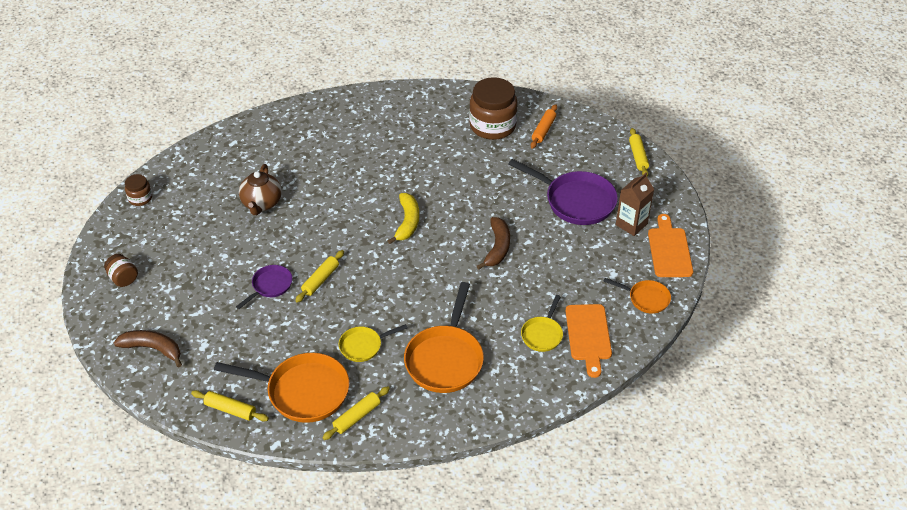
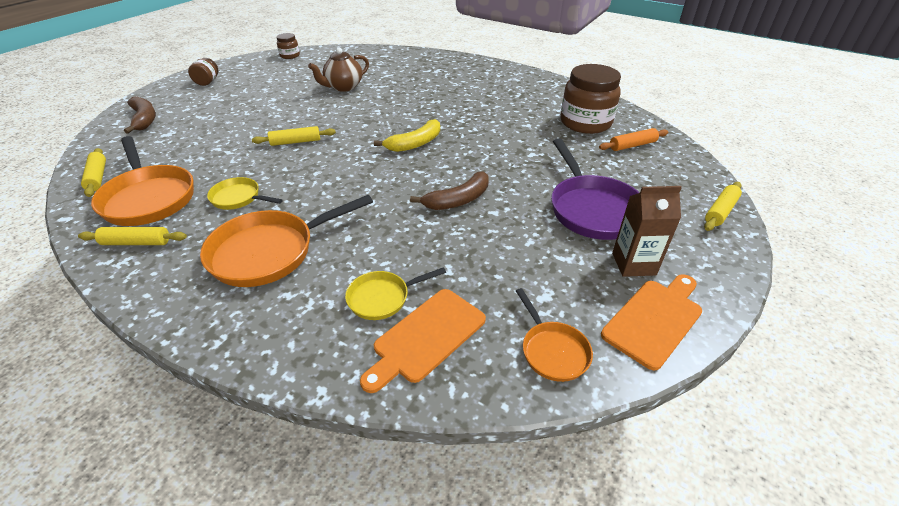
camera: 45 degrees right, 5 degrees down
purple pan [236,265,292,309] -> none

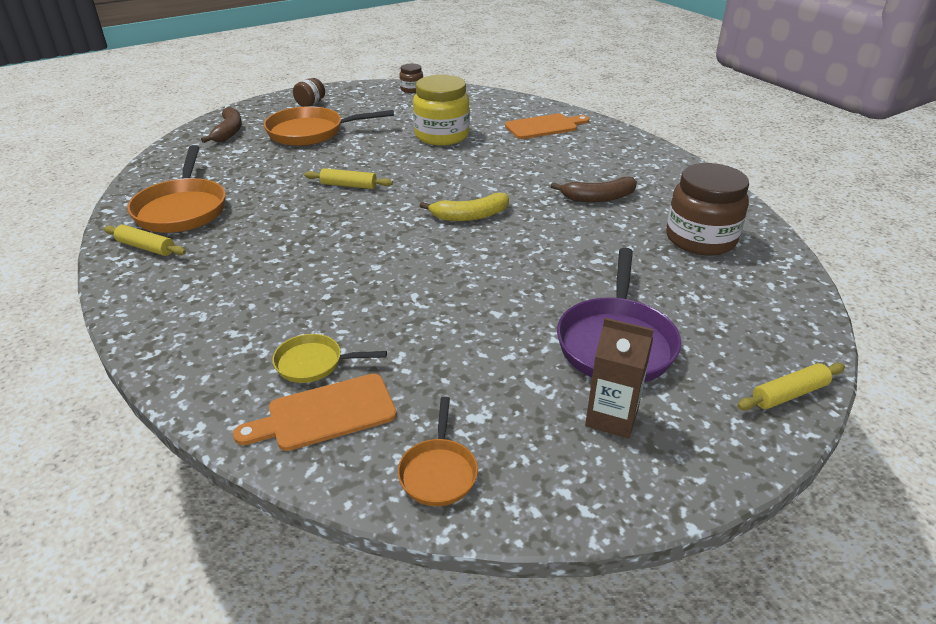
camera: 25 degrees right, 5 degrees down
yellow rolling pin [81,148,106,197] -> none
orange pan [200,195,373,287] -> orange pan moved to [264,106,394,146]
yellow pan [207,177,283,210] -> none
brown teapot [308,47,369,92] -> yellow jar [413,75,470,146]
brown banana [410,171,489,210] -> brown banana moved to [551,177,637,202]
orange rolling pin [599,128,669,151] -> none
orange cutting board [601,274,702,370] -> orange cutting board moved to [505,114,589,139]

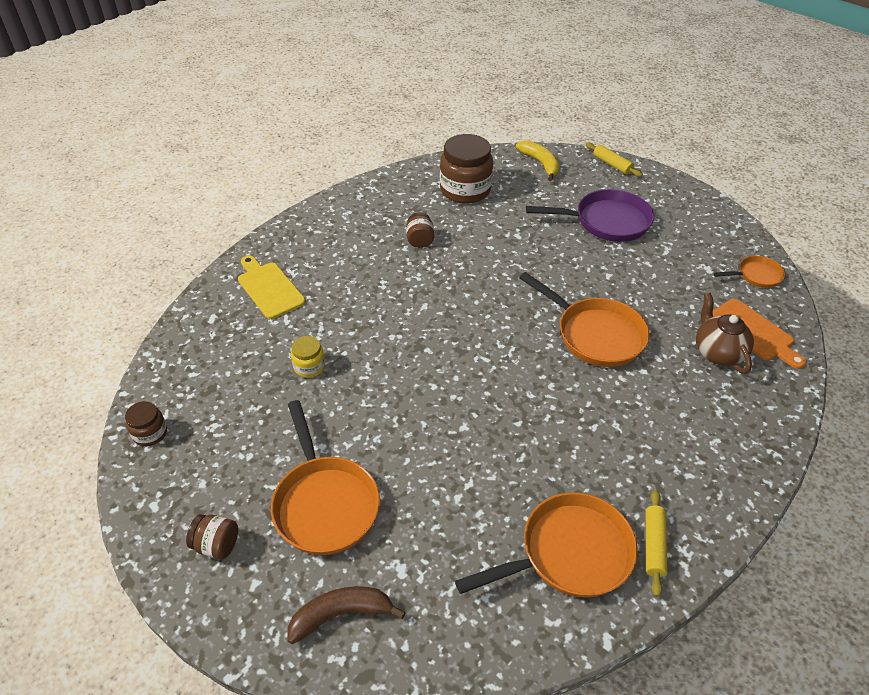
camera: 105 degrees left, 10 degrees up
yellow pan [272,334,387,383] -> brown teapot [696,293,754,374]
yellow rolling pin [304,168,393,189] -> none
yellow jar [413,75,470,146] -> yellow jar [291,336,325,378], size x0.49
yellow banana [420,193,509,221] -> yellow banana moved to [516,140,560,181]
orange cutting board [505,114,589,139] -> yellow cutting board [238,256,306,319]
brown banana [551,177,637,202] -> brown jar [406,212,434,248]
brown carton [585,318,654,439] -> none
none -> orange pan [519,272,650,367]

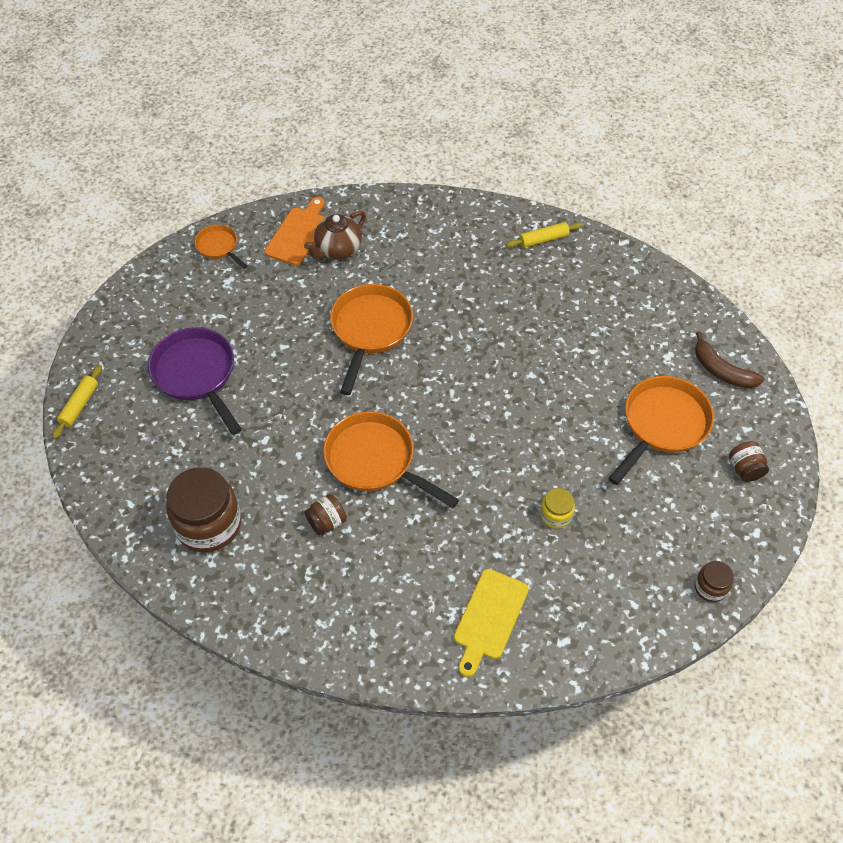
camera: 120 degrees left, 10 degrees up
orange pan [455,492,638,598] -> orange pan moved to [323,411,459,508]
yellow banana [516,140,560,181] -> none

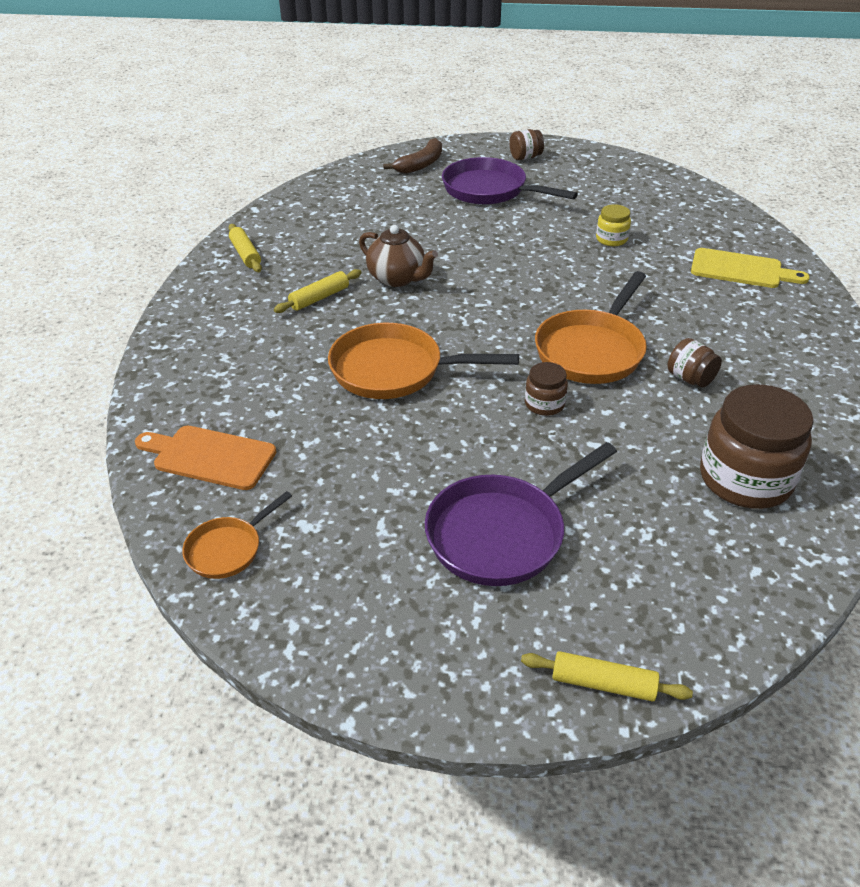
camera: 95 degrees left, 15 degrees down
brown teapot [304,211,366,259] -> brown teapot moved to [359,225,438,287]
orange pan [608,376,714,485] -> purple pan [442,157,578,205]
brown jar [695,561,734,602] -> brown jar moved to [525,362,568,416]
none -> yellow rolling pin [274,269,361,313]

